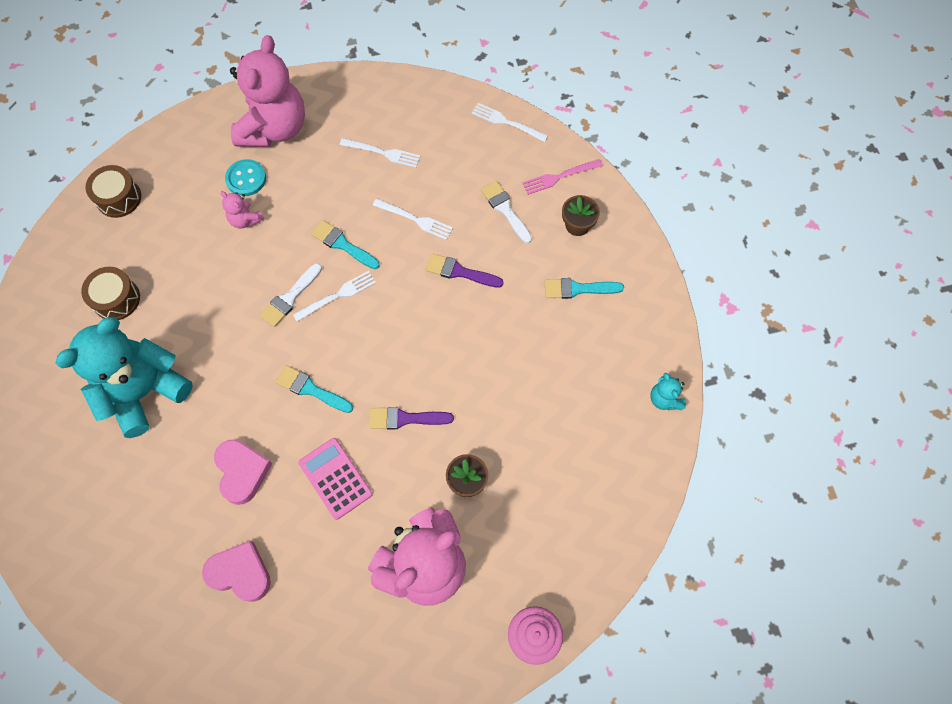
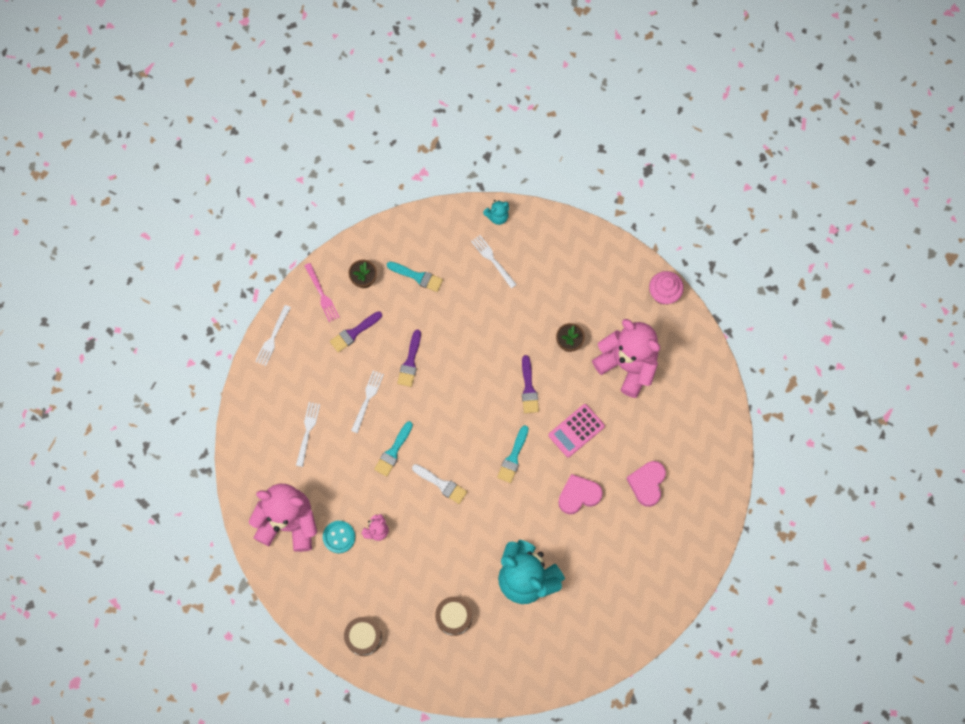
camera: 95 degrees left, 5 degrees up
white fork [293,271,376,322] -> white fork moved to [471,235,517,288]
white brush [481,181,532,243] -> purple brush [330,311,382,352]
turquoise brush [544,278,624,299] -> turquoise brush turned 60 degrees counterclockwise [387,262,443,292]

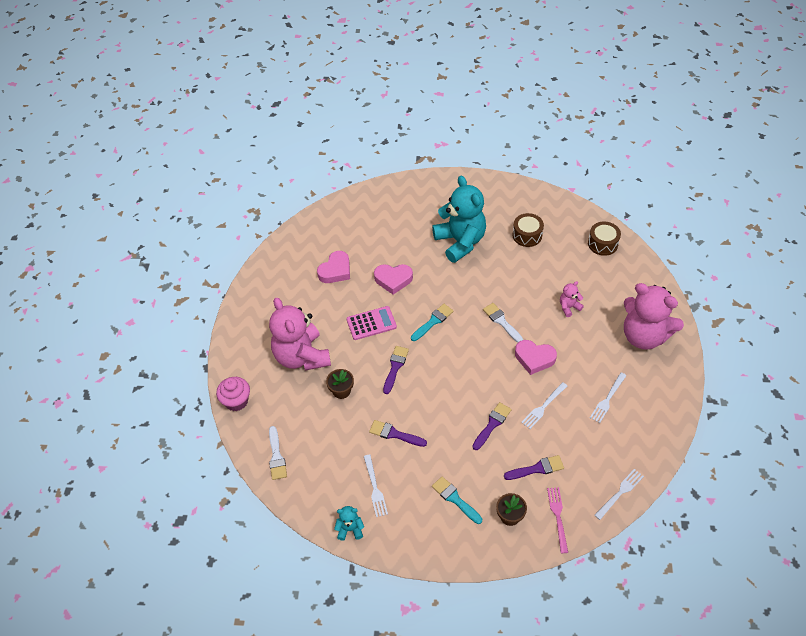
camera: 155 degrees left, 20 degrees down
turquoise button [323,521,355,553] -> none
turquoise brush [374,421,413,477] -> pink heart [515,340,557,375]
none -> white brush [269,426,287,480]
none -> purple brush [369,420,427,447]

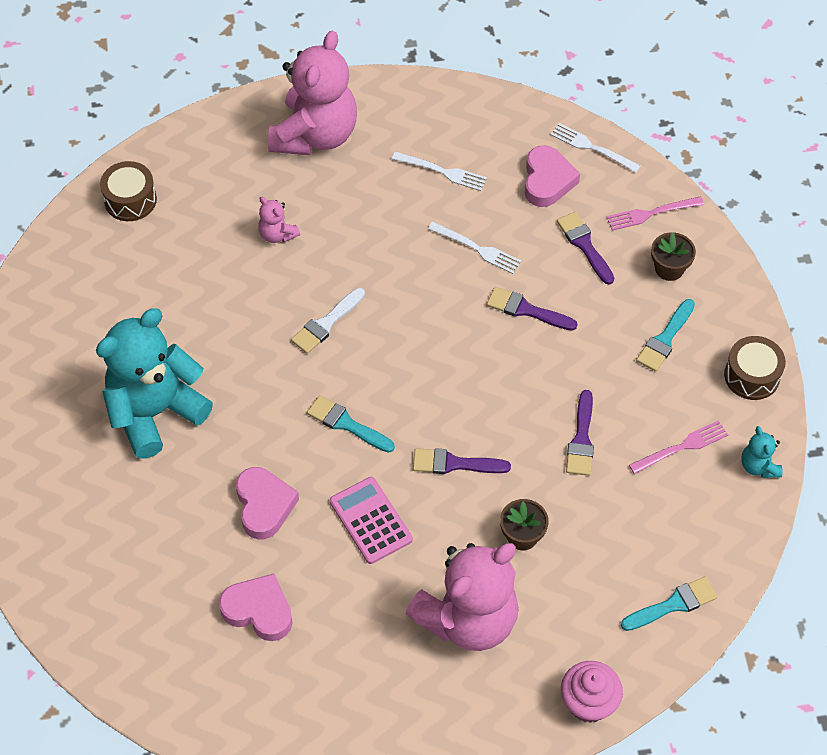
camera: 105 degrees left, 5 degrees up
white brush [269,426,287,480] -> turquoise brush [621,576,718,631]
white fork [364,454,388,517] -> pink fork [629,420,728,474]
brown drum [513,213,544,247] -> brown drum moved to [724,336,786,400]
pink heart [515,340,557,375] -> pink heart moved to [525,145,580,207]

